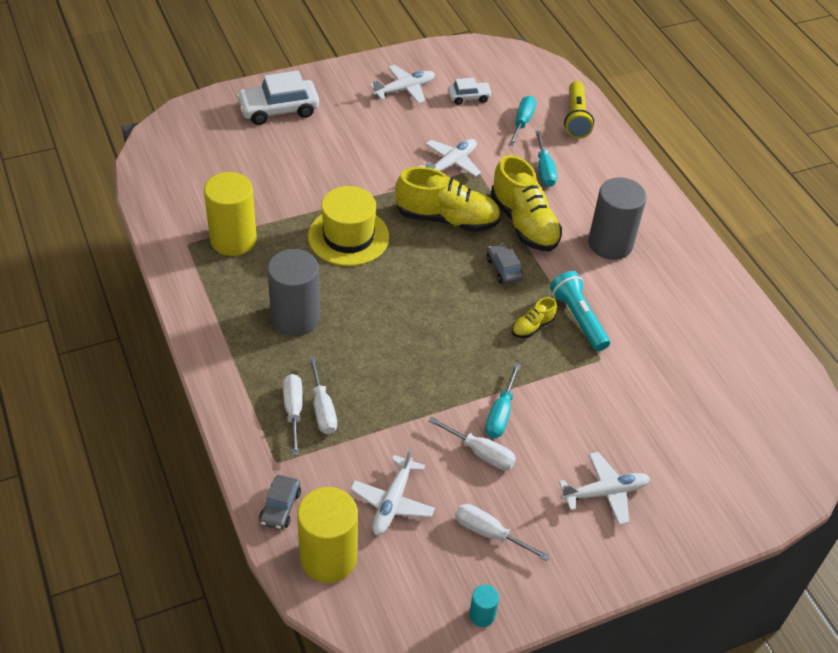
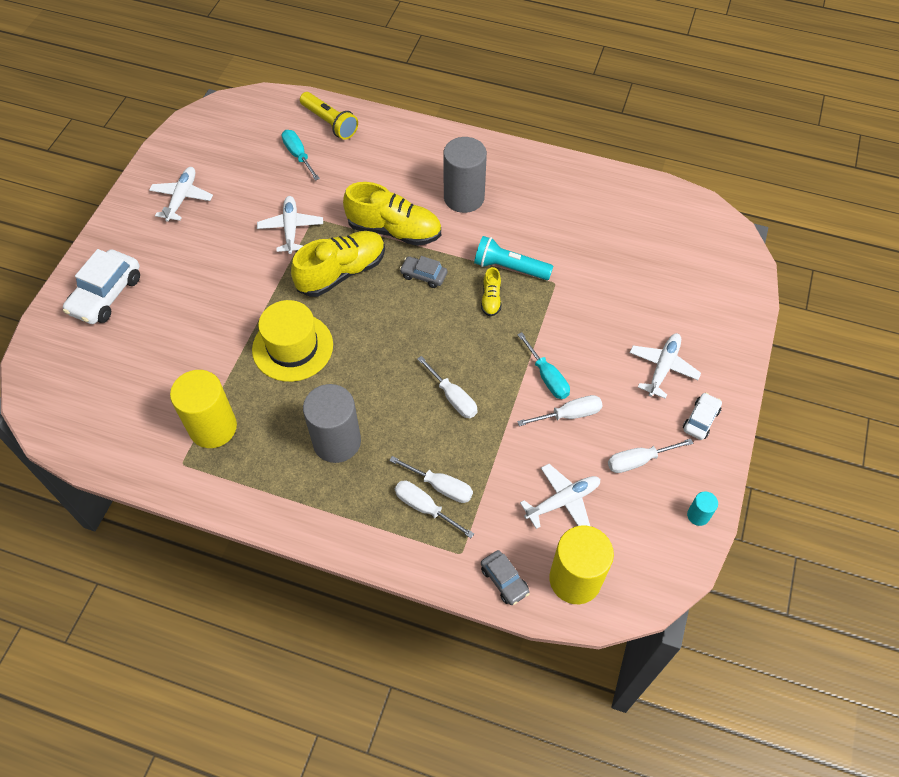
camera: 45 degrees left, 10 degrees up
white plane [350,447,435,535] -> white plane turned 90 degrees counterclockwise [520,464,600,529]
white car [448,78,492,105] -> white car moved to [683,393,722,440]
turquoise screwdriver [535,131,557,187] -> none
none -> white screwdriver [417,356,478,418]

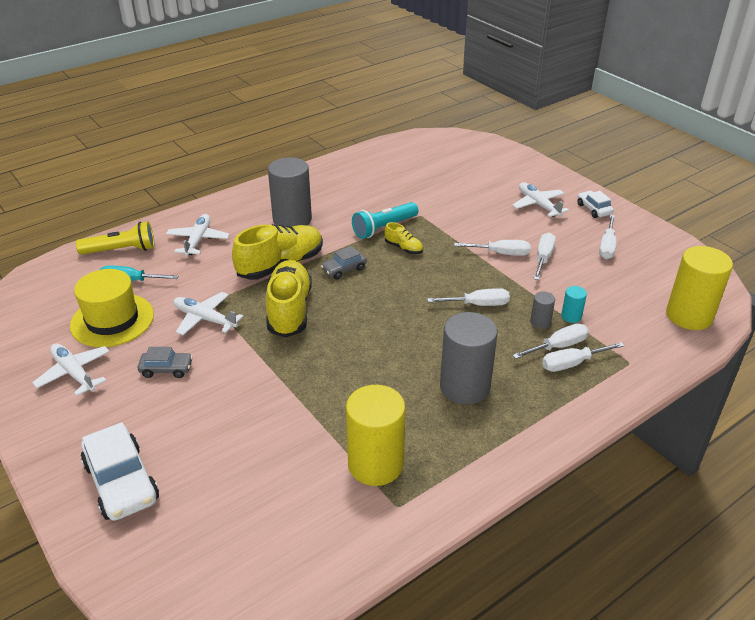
camera: 55 degrees left, 20 degrees down
yellow hat [252,300,333,382] -> yellow hat moved to [70,269,154,347]
grey car [481,550,530,605] -> grey car moved to [138,347,193,378]
turquoise screwdriver [517,332,570,399] -> white screwdriver [454,240,530,256]
white plane [520,464,600,529] -> white plane moved to [166,214,230,256]
turquoise cylinder [687,492,718,526] -> turquoise cylinder moved to [561,286,587,323]
none -> grey cylinder [530,291,555,329]

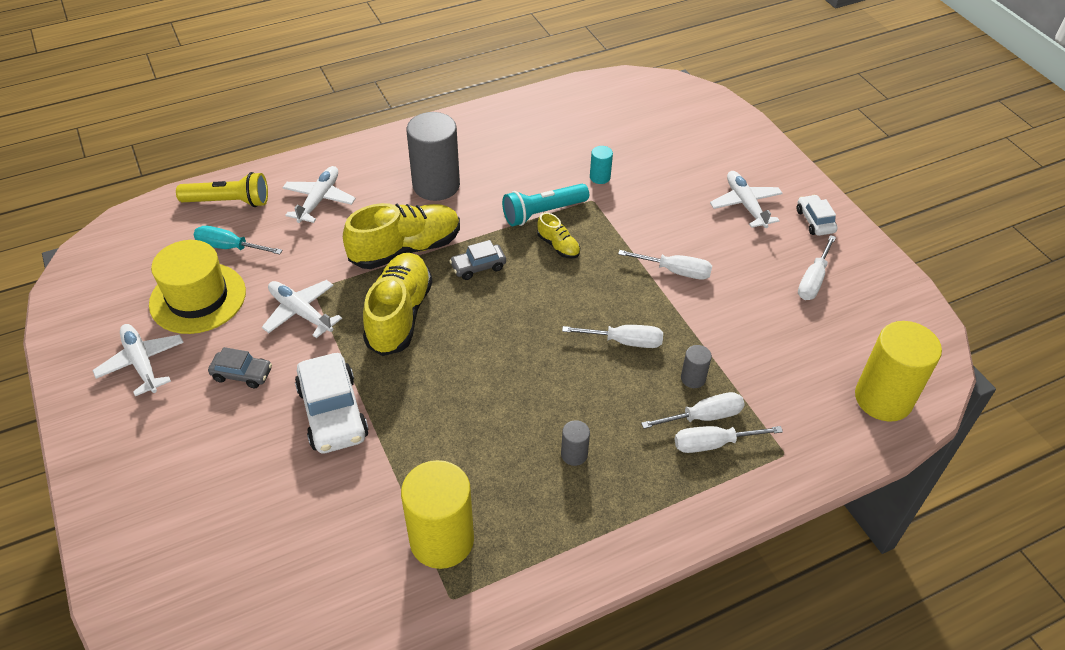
camera: 10 degrees right, 10 degrees up
white car [81,422,159,521] -> white car moved to [295,353,369,453]
grey cylinder [440,312,498,405] -> grey cylinder [561,420,590,466], size x0.45
white screwdriver [533,232,556,280] -> none
turquoise cylinder [561,286,587,323] -> turquoise cylinder moved to [590,146,613,184]

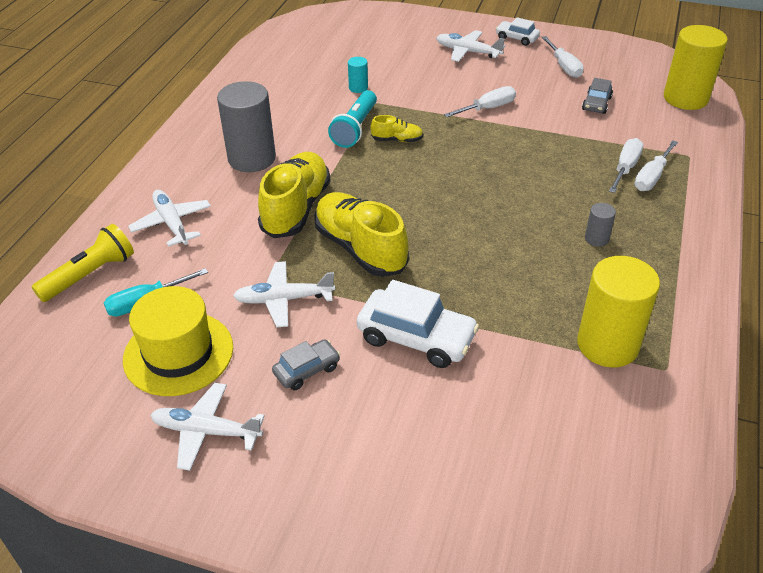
camera: 45 degrees left, 5 degrees down
grey car [449,240,506,280] -> grey car moved to [582,78,613,114]
white screwdriver [562,325,663,348] -> none
grey cylinder [681,345,712,388] -> none

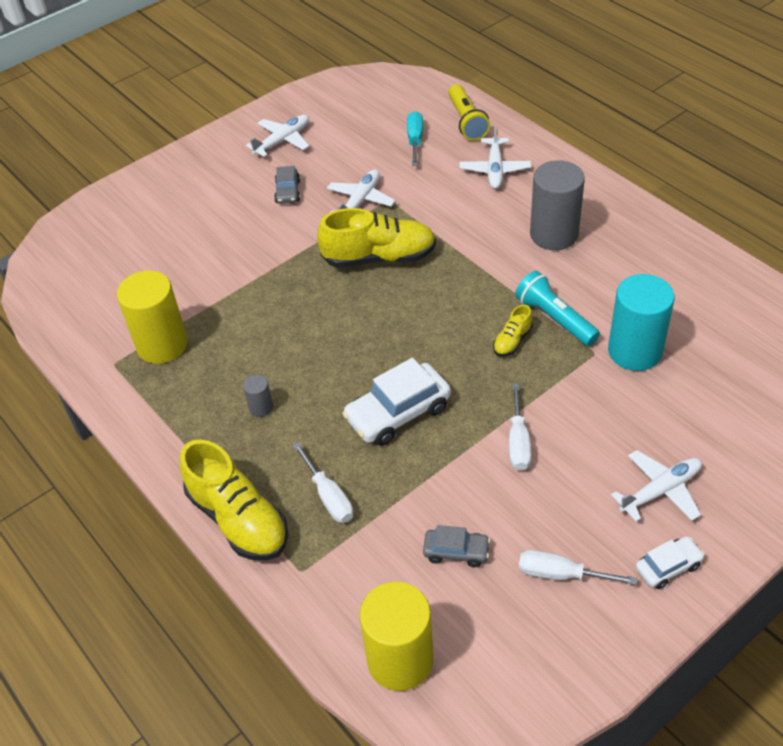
camera: 125 degrees right, 5 degrees up
yellow hat [123,286,233,396] -> none
white plane [128,190,211,247] -> white plane turned 90 degrees clockwise [460,125,531,189]
yellow shoe [258,152,331,238] -> yellow shoe moved to [180,439,288,560]
turquoise cylinder [348,57,368,93] -> turquoise cylinder [608,274,675,371], size x2.24
white car [357,280,479,368] -> white car moved to [342,358,451,446]
grey car [582,78,613,114] -> grey car turned 135 degrees clockwise [423,525,490,567]
white screwdriver [634,141,678,191] -> none

